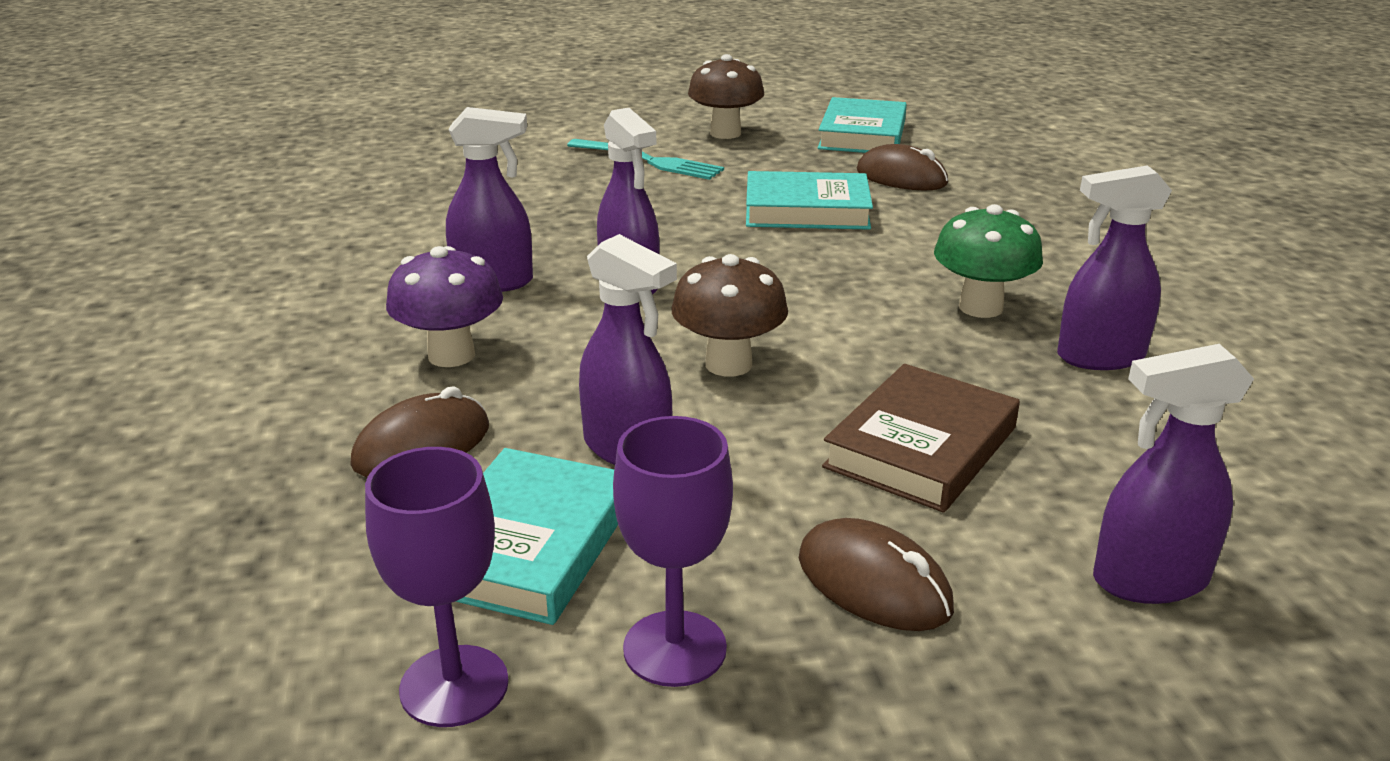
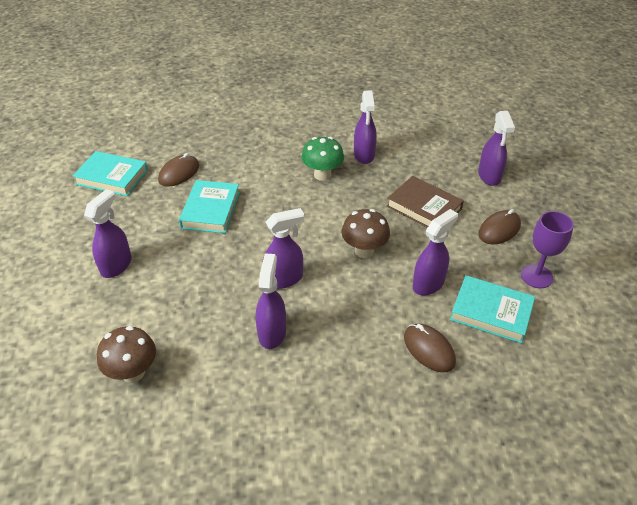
camera: 85 degrees left, 15 degrees up
purple goblet [365,447,509,727] -> none
purple mushroom [386,246,503,367] -> none
turquoise fork [567,139,724,180] -> purple spray bottle [84,189,132,278]
brown mushroom [688,54,764,139] -> brown mushroom moved to [97,326,156,383]

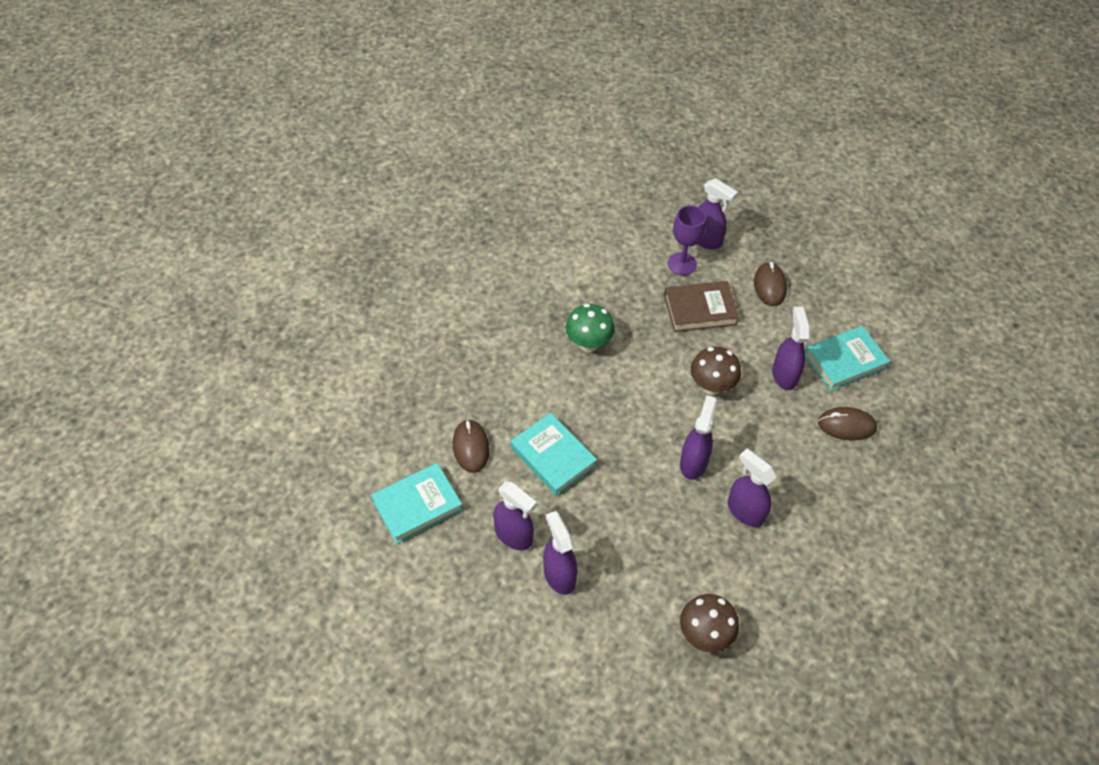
camera: 50 degrees left, 10 degrees up
purple spray bottle [354,91,377,164] -> purple spray bottle moved to [493,481,537,550]
purple goblet [521,211,574,288] -> purple goblet moved to [668,205,706,275]

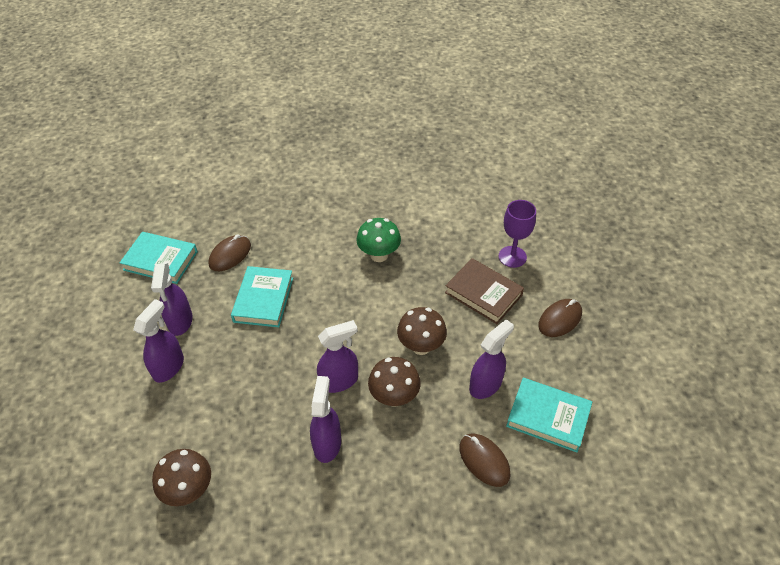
camera: 50 degrees right, 5 degrees down
purple spray bottle [698,178,738,249] -> none
none -> brown mushroom [368,357,421,407]

